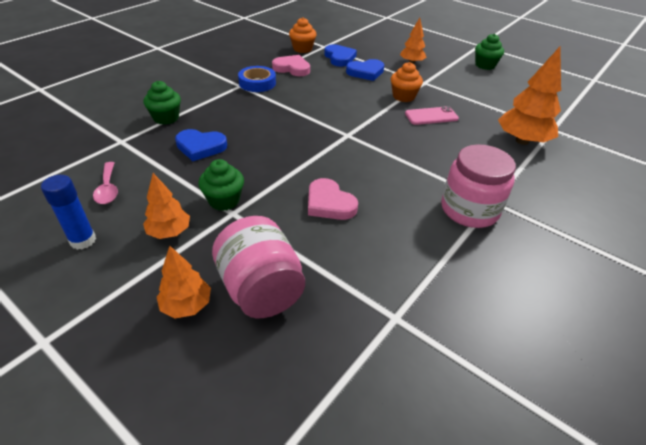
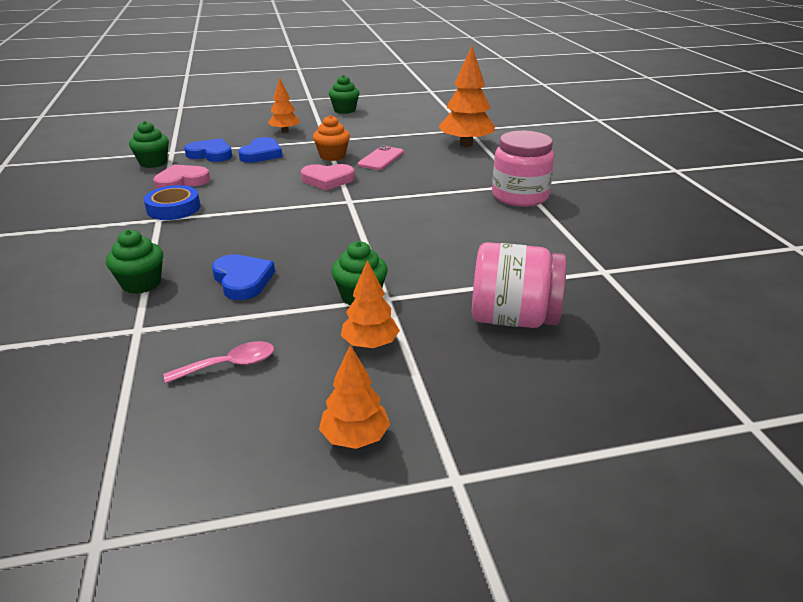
camera: 50 degrees left, 10 degrees down
blue glue stick [41,175,96,250] -> none
pink spoon [93,162,118,204] -> pink spoon turned 45 degrees counterclockwise [163,341,274,383]
orange tree [157,246,211,318] -> orange tree moved to [319,345,390,449]
blue heart [175,129,227,161] -> blue heart turned 75 degrees counterclockwise [212,254,275,300]
orange cupcake [289,17,317,53] -> green cupcake [129,121,169,168]
pink heart [308,178,358,220] -> pink heart moved to [301,164,355,191]

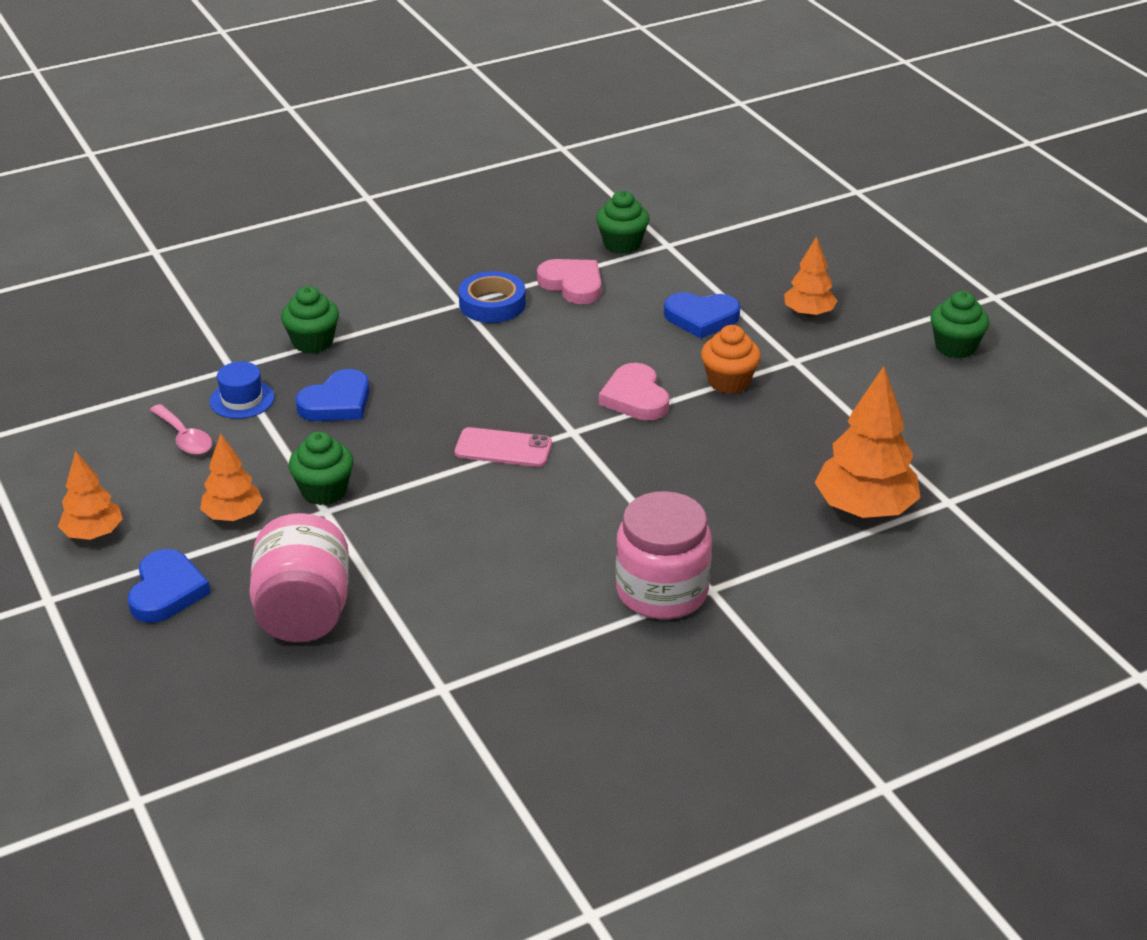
camera: 75 degrees right, 5 degrees up
blue heart [184,138,232,162] -> blue heart moved to [128,549,211,623]
pink phone [358,145,404,170] -> pink phone moved to [455,427,552,467]
none -> blue hat [209,362,275,419]

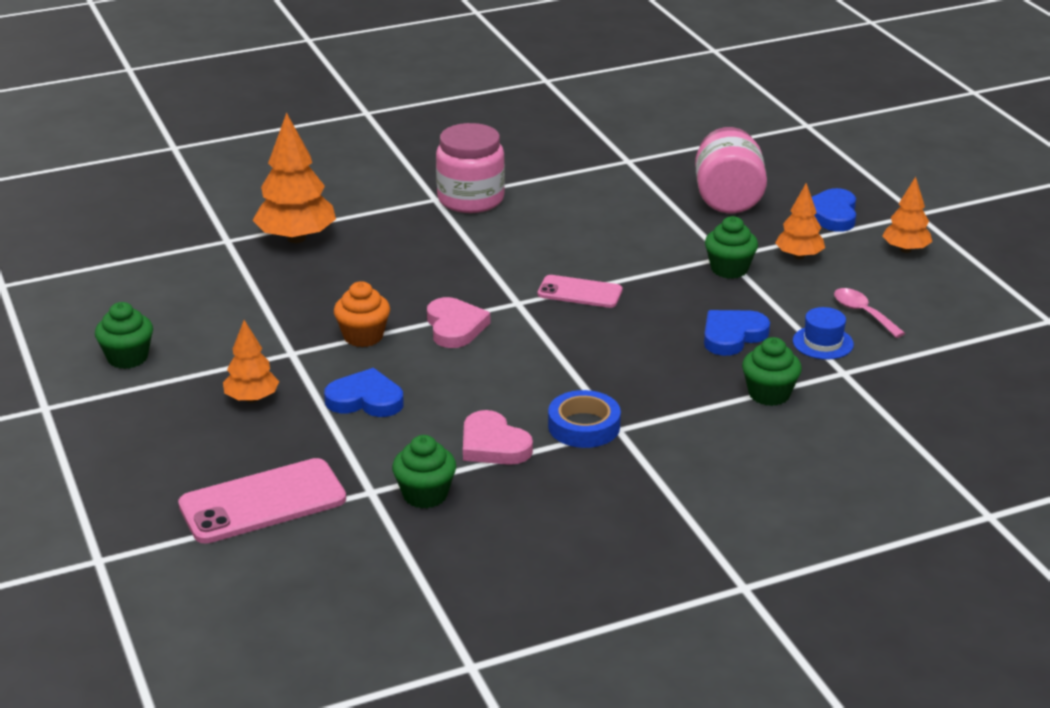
camera: 175 degrees left, 5 degrees down
none -> pink phone [178,458,346,544]

